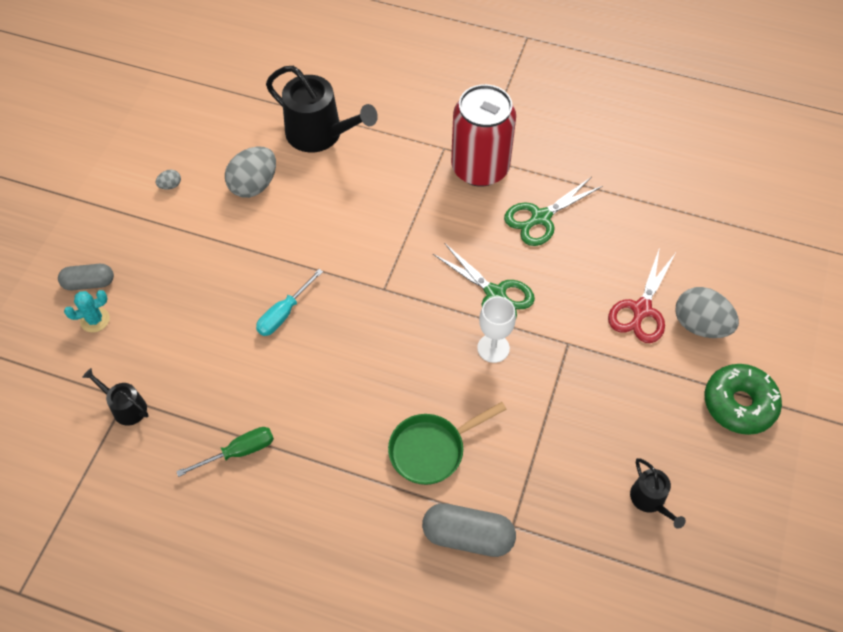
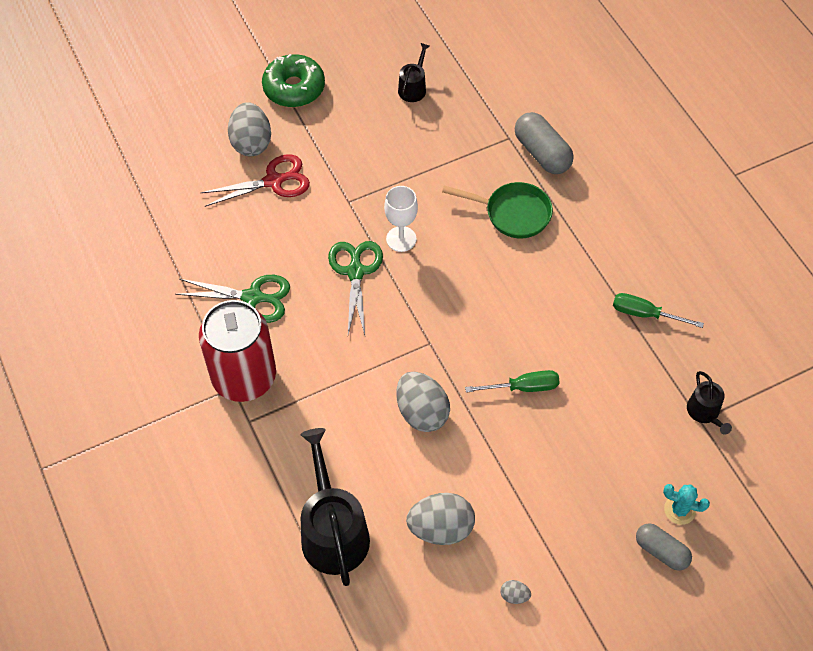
camera: 135 degrees left, 0 degrees up
turquoise screwdriver [256,269,323,336] -> green screwdriver [465,370,560,393]
none -> grey egg [396,372,450,432]

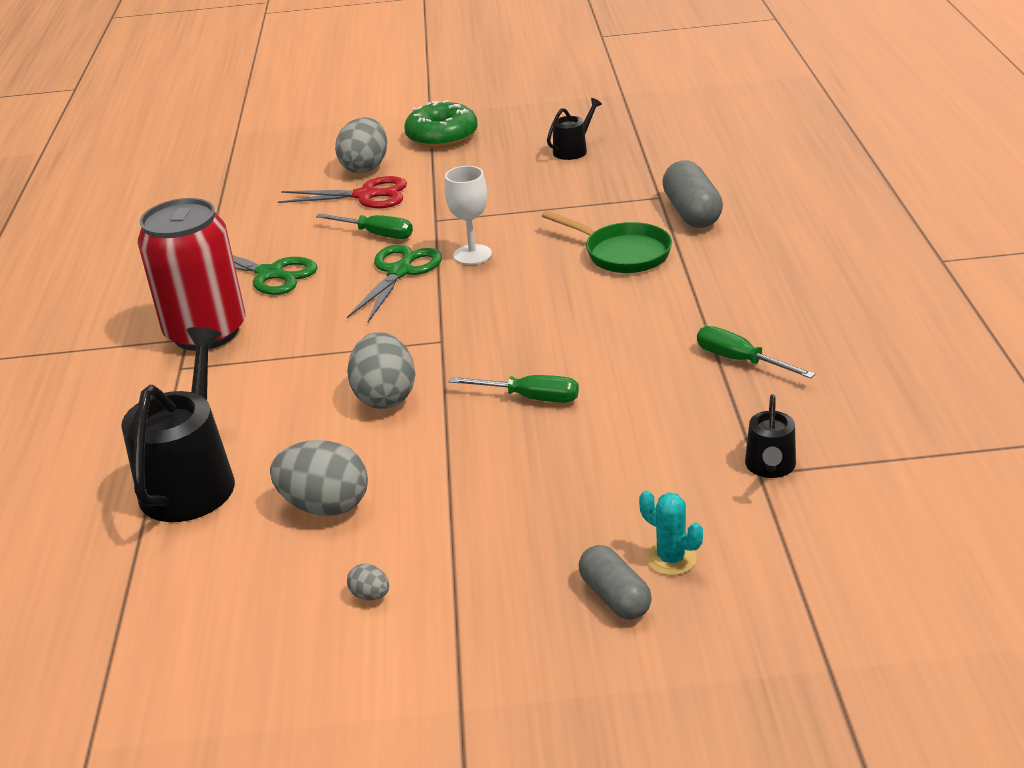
camera: 25 degrees right, 25 degrees down
none -> green screwdriver [316,213,413,239]

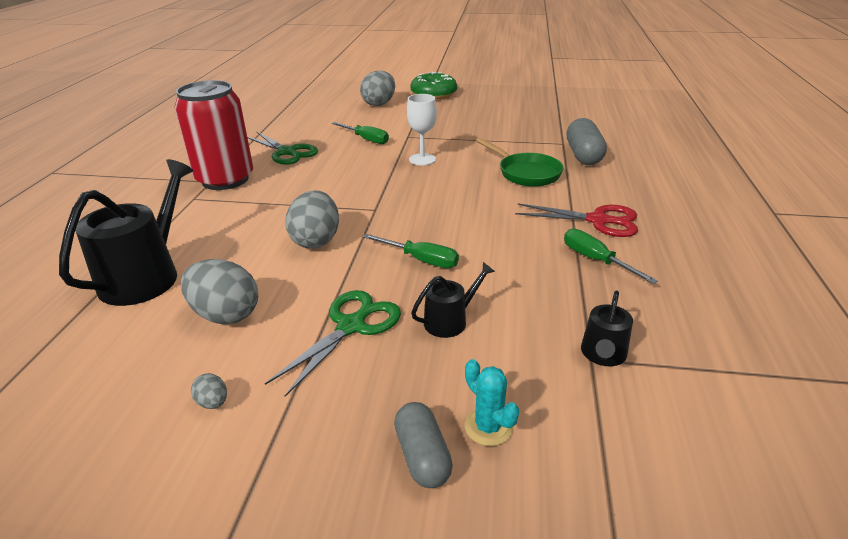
camera: 10 degrees right, 0 degrees up
red scissors [278,176,407,208] -> red scissors moved to [515,203,638,237]
green scissors [347,244,442,322] -> green scissors moved to [265,290,401,397]
black watering can [547,98,602,160] -> black watering can moved to [411,262,495,338]

